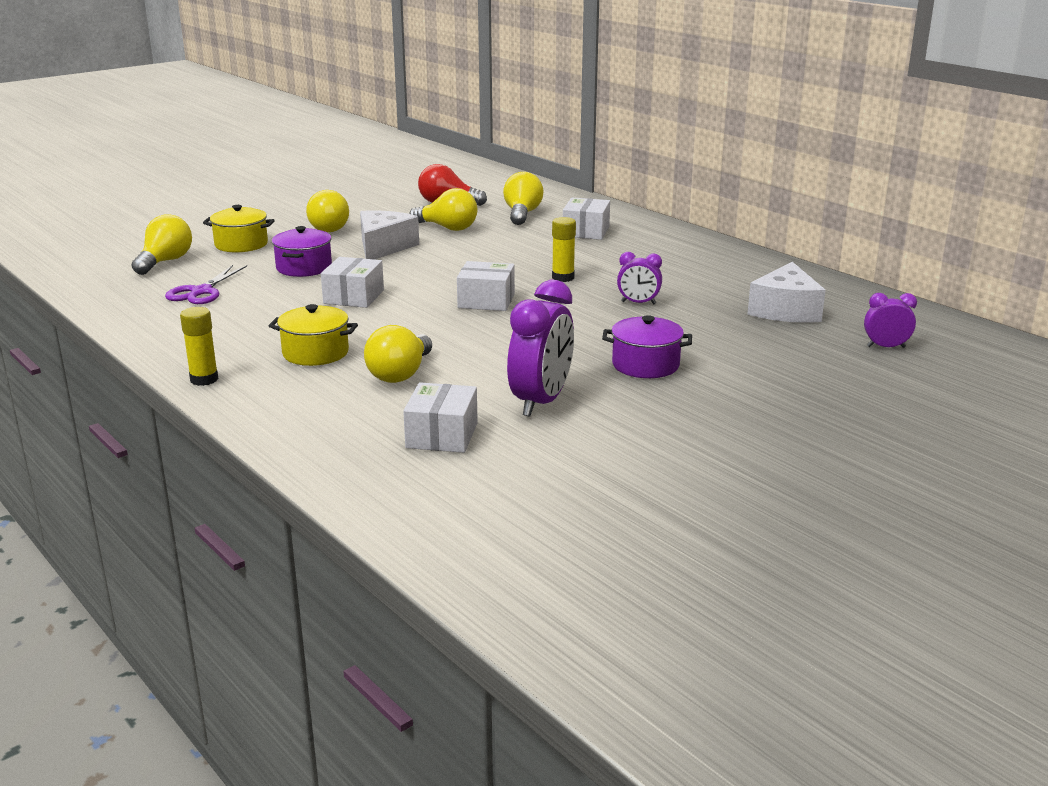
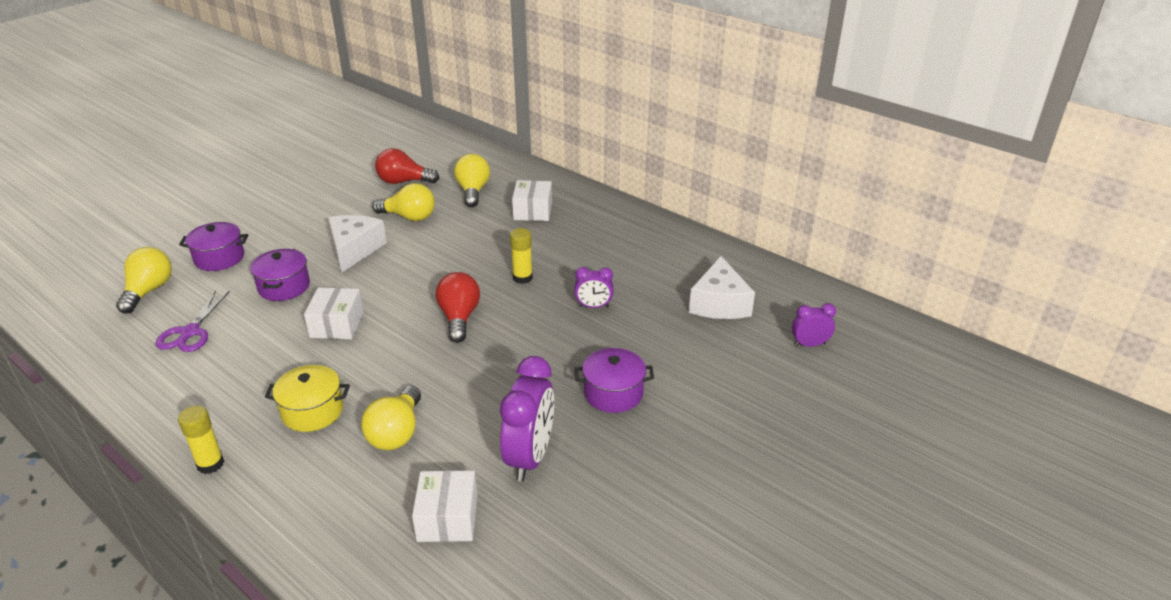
camera: 10 degrees left, 10 degrees up
yellow pot [203,205,275,253] -> purple pot [179,222,248,271]
yellow light bulb [306,190,349,232] -> none
white box [457,261,515,311] -> red light bulb [436,272,480,343]

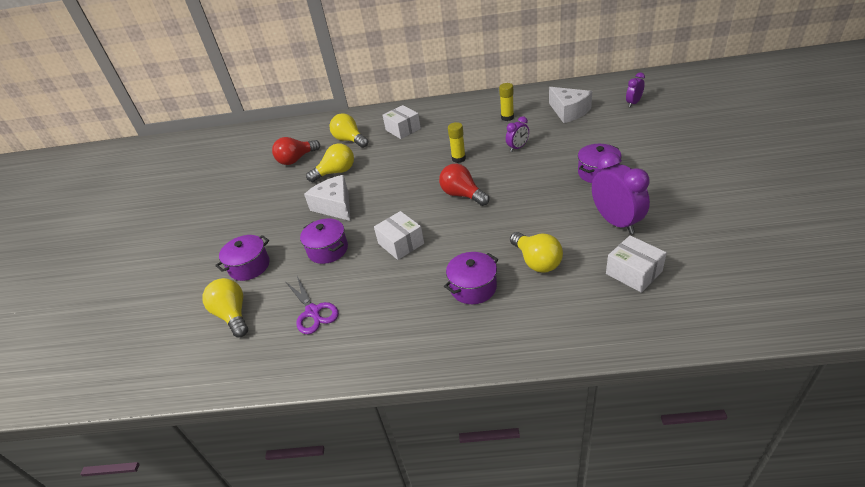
camera: 35 degrees left, 5 degrees up
yellow glue stick [178,406,224,474] -> yellow glue stick moved to [499,83,514,121]
yellow pot [265,365,350,432] -> purple pot [444,252,499,304]

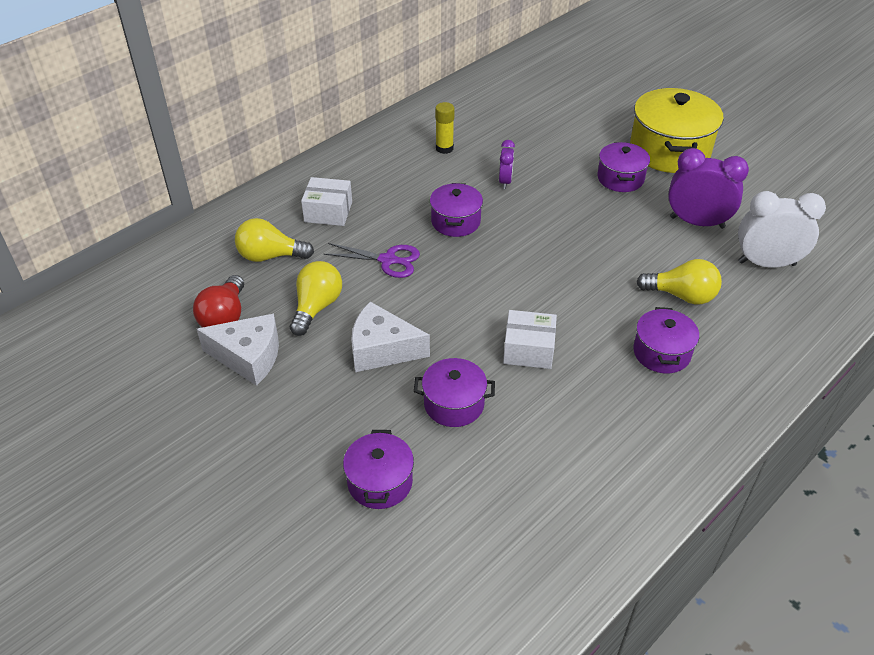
camera: 50 degrees left, 5 degrees up
yellow light bulb [203,278,248,337] -> none
purple scissors [286,276,339,334] -> purple scissors moved to [323,243,420,278]
red light bulb [439,164,489,206] -> none
yellow glue stick [448,122,466,163] -> purple pot [430,183,483,237]
white cheese [549,87,592,123] -> white cheese moved to [197,314,279,386]
white box [606,235,667,293] -> white clock [738,191,826,268]
purple clock [626,72,645,107] -> none
none -> yellow pot [630,88,723,173]

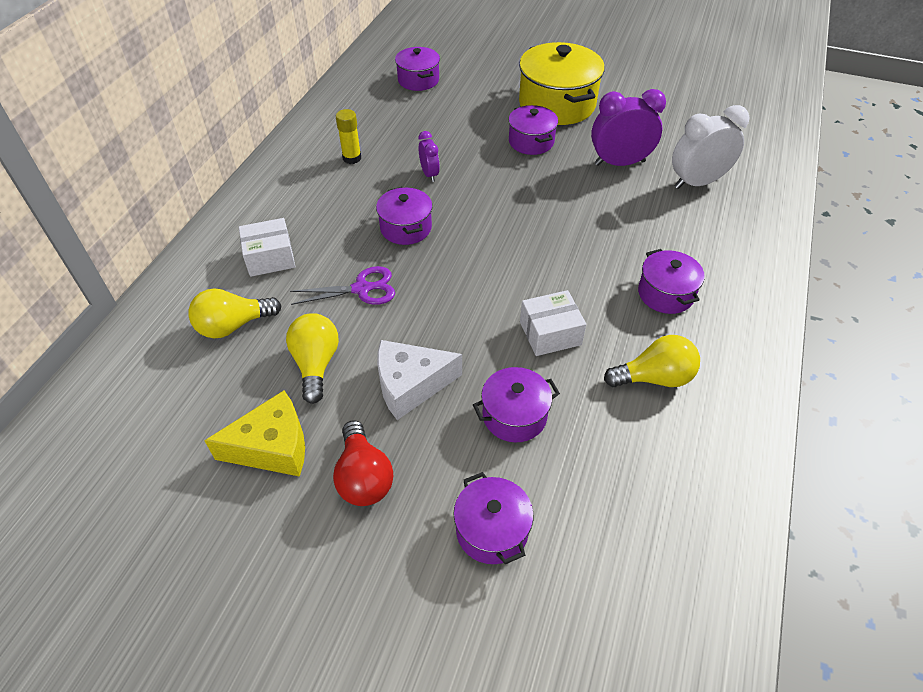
camera: 25 degrees left, 5 degrees up
red light bulb [193,275,244,328] -> red light bulb moved to [333,420,393,506]
white cheese [197,314,279,386] -> yellow cheese [204,390,305,477]
yellow light bulb [636,259,722,305] -> yellow light bulb moved to [604,335,700,387]
none -> purple pot [395,47,440,91]

